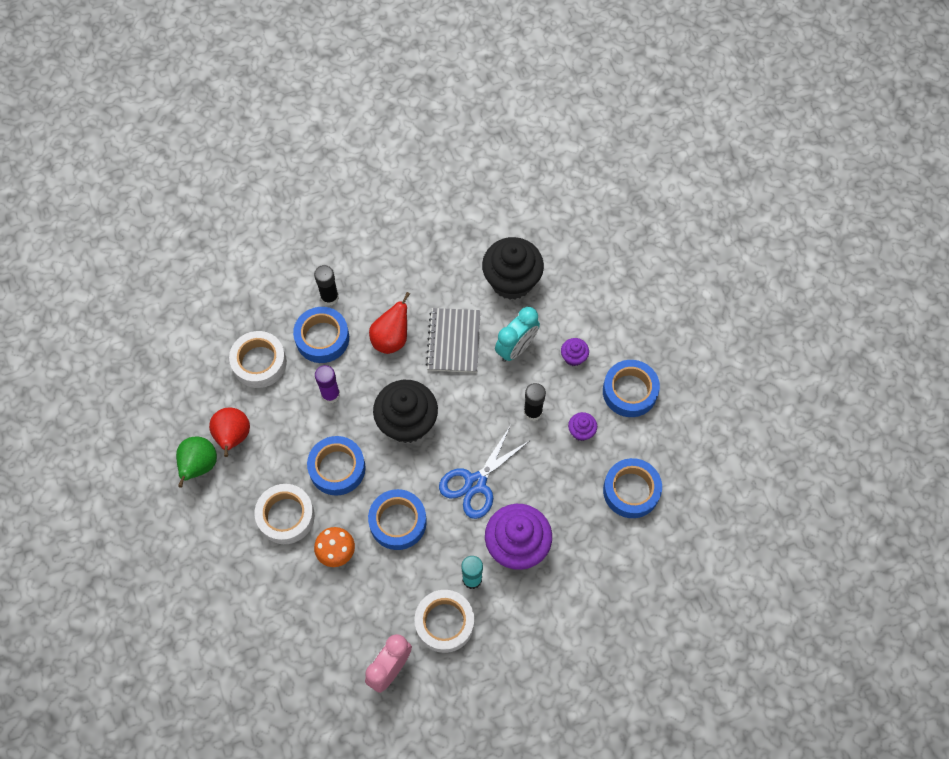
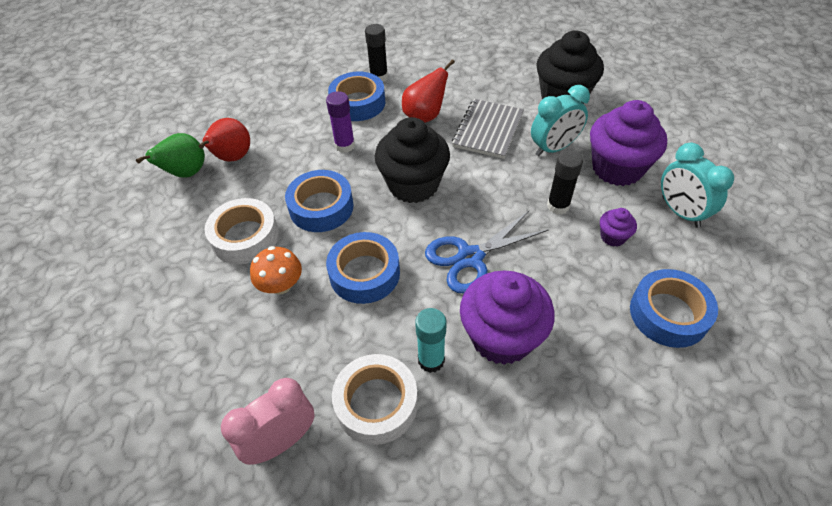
camera: 20 degrees right, 15 degrees down
white tape [229,331,287,388] -> none
purple cupcake [561,338,589,366] -> purple cupcake [590,100,667,186], size x2.20
blue tape [603,360,660,417] -> turquoise clock [661,143,734,228]

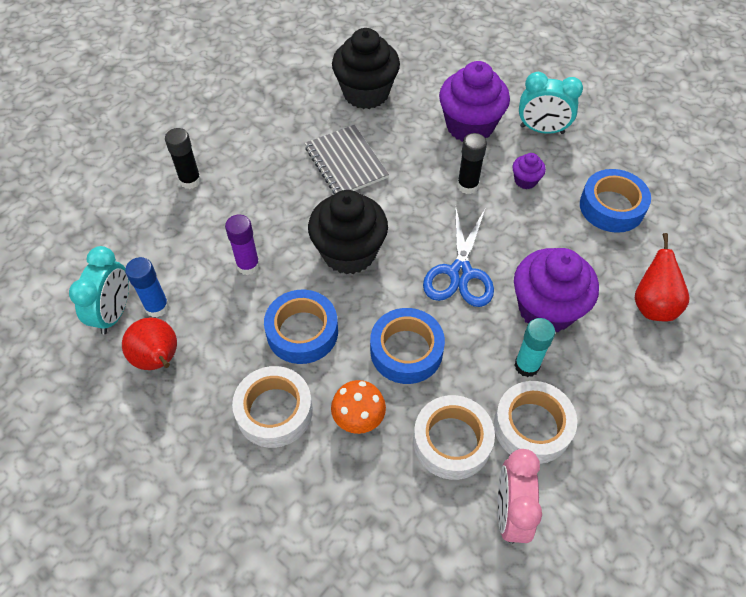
camera: 50 degrees left, 5 degrees up
green pear [136,133,205,178] -> none
blue tape [328,71,385,121] -> none
red pear [402,59,455,123] -> red pear moved to [635,233,689,321]
turquoise clock [531,85,590,156] -> turquoise clock moved to [69,246,129,334]
none -> blue glue stick [125,257,169,318]
none -> white tape [413,395,495,480]

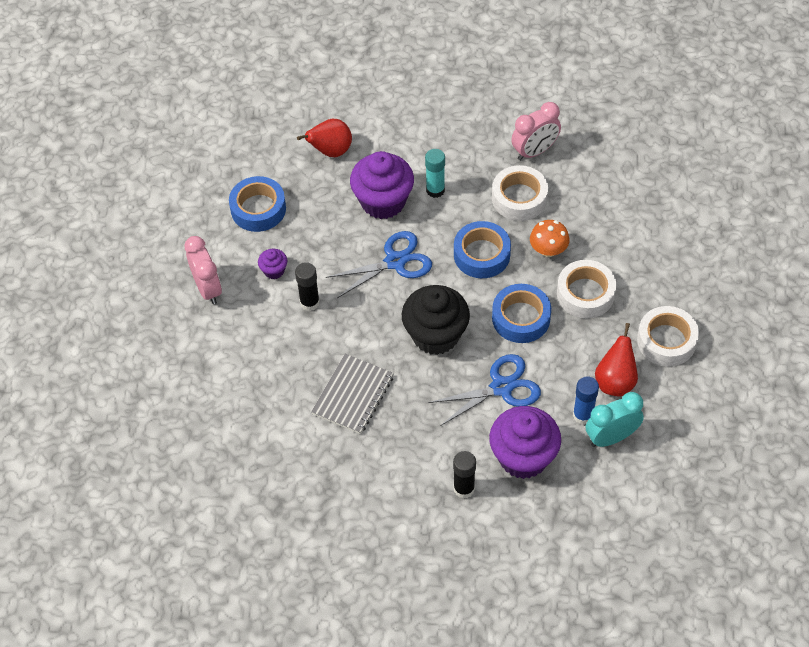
camera: 125 degrees left, 0 degrees up
purple glue stick [225,215,260,275] -> blue scissors [428,354,541,426]
black cupcake [332,28,400,109] -> none
purple cupcake [439,61,510,142] -> purple cupcake moved to [489,406,561,479]
white tape [494,381,577,464] -> white tape moved to [637,306,699,366]
turquoise clock [519,72,583,134] -> pink clock [184,236,222,304]

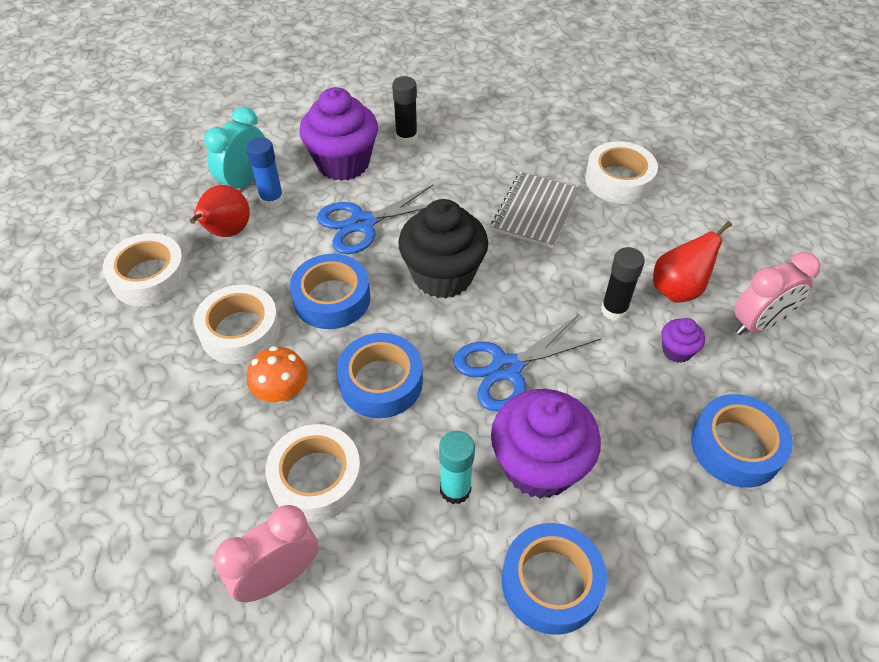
camera: 175 degrees right, 5 degrees down
pink clock [184,236,222,304] -> pink clock turned 90 degrees counterclockwise [734,252,821,335]
red pear [297,119,352,157] -> red pear moved to [653,221,732,303]
turquoise clock [586,392,644,447] -> turquoise clock turned 150 degrees clockwise [204,107,265,188]
none -> blue tape [502,523,607,635]
none -> white tape [585,141,658,204]

